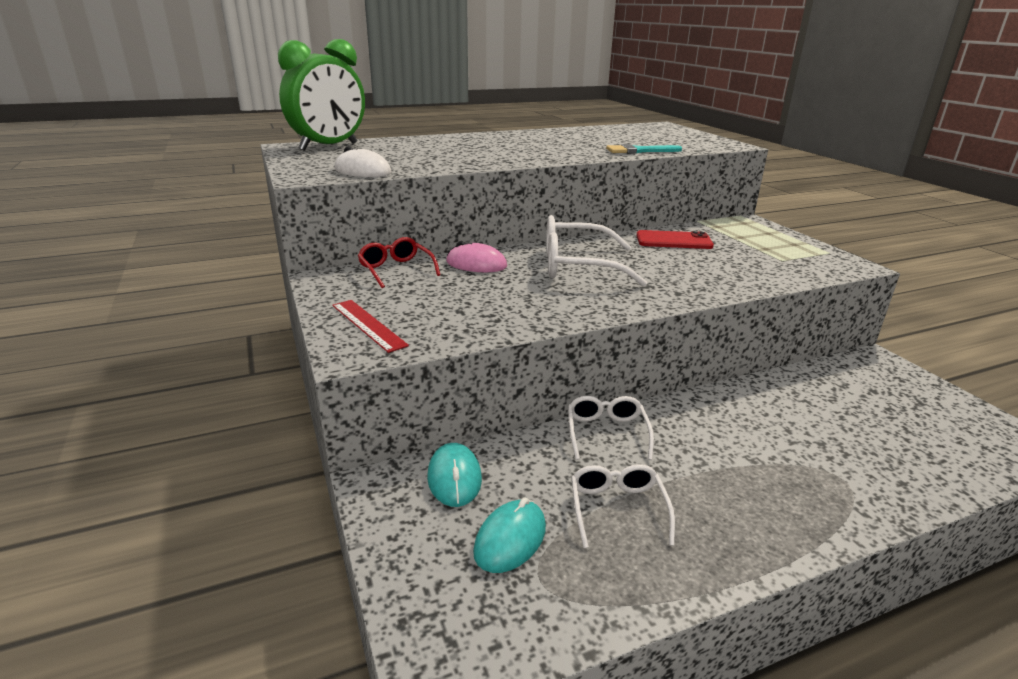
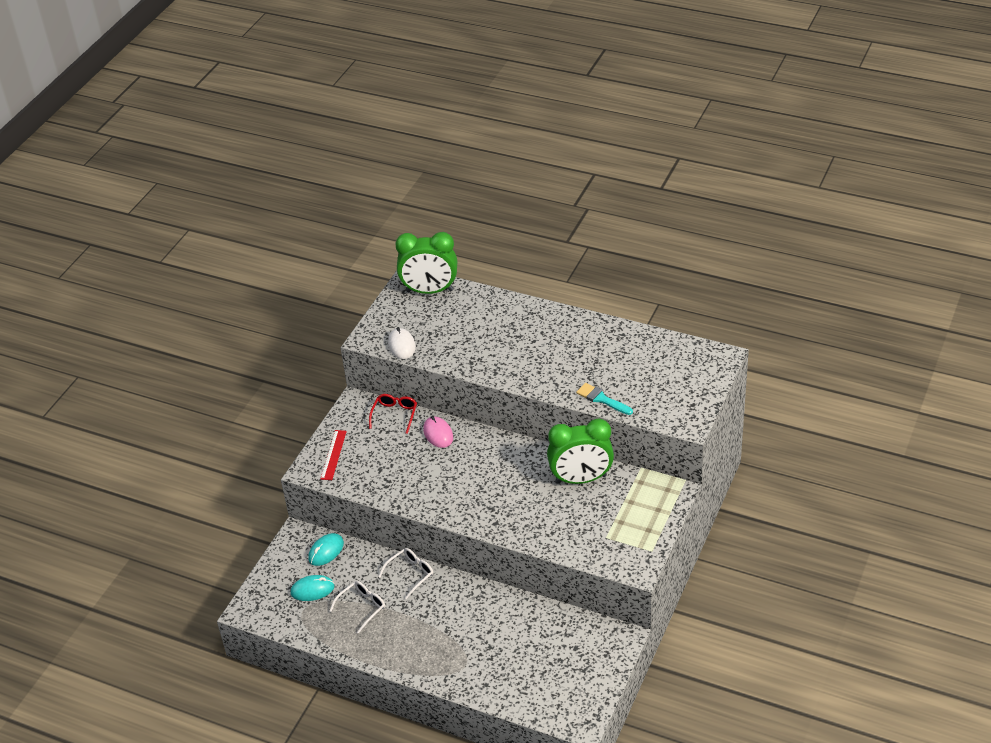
camera: 50 degrees right, 15 degrees up
white glasses [546,215,647,287] -> none
red phone [636,230,714,249] -> green clock [547,418,614,484]

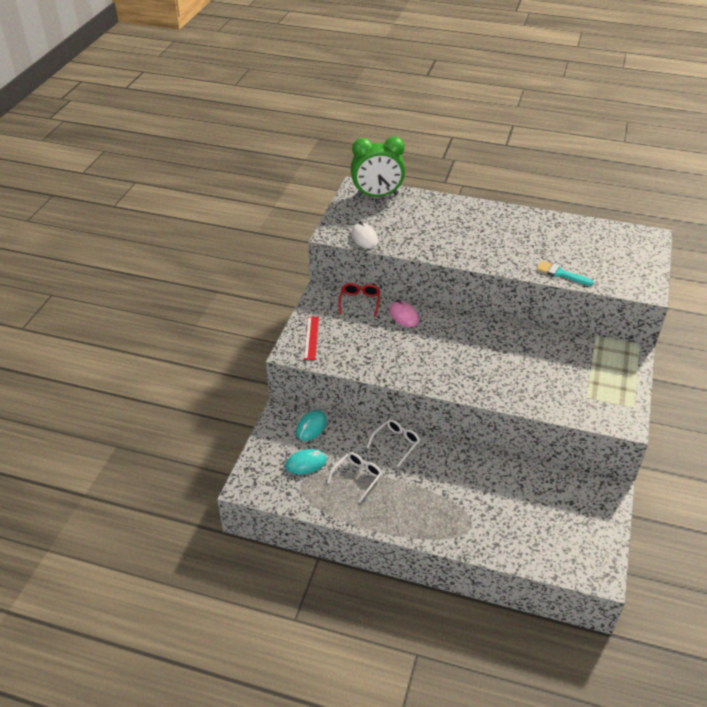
camera: 10 degrees left, 0 degrees up
green clock [547,418,614,484] -> none

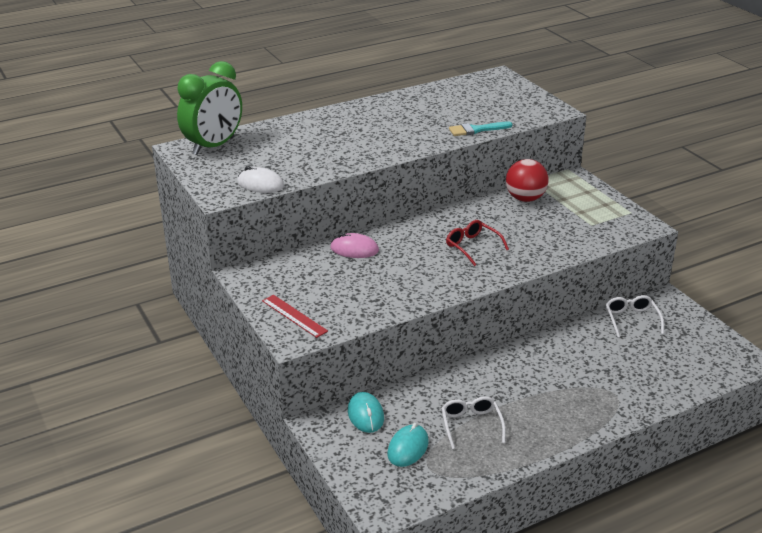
camera: 45 degrees left, 10 degrees down
red glasses [339,283,380,317] -> red glasses moved to [446,220,509,266]
white glasses [367,419,420,467] -> white glasses moved to [606,295,664,338]
none -> red ball [506,159,549,202]

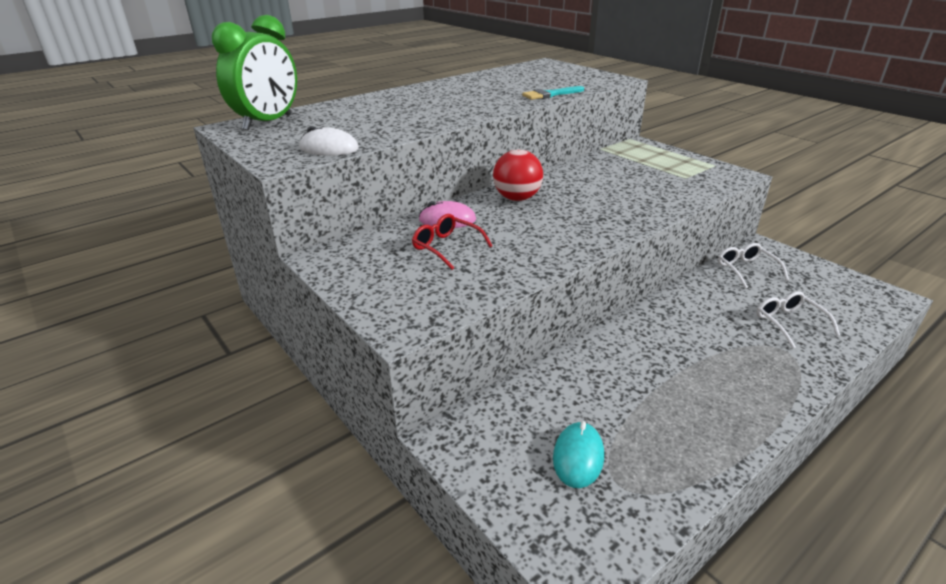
camera: 10 degrees left, 0 degrees up
red ruler [262,295,328,338] -> none
turquoise mouse [348,392,384,433] -> none
white glasses [441,397,506,449] -> white glasses moved to [757,291,840,349]
red glasses [446,220,509,266] -> red glasses moved to [412,214,493,270]
red ball [506,159,549,202] -> red ball moved to [493,149,543,201]

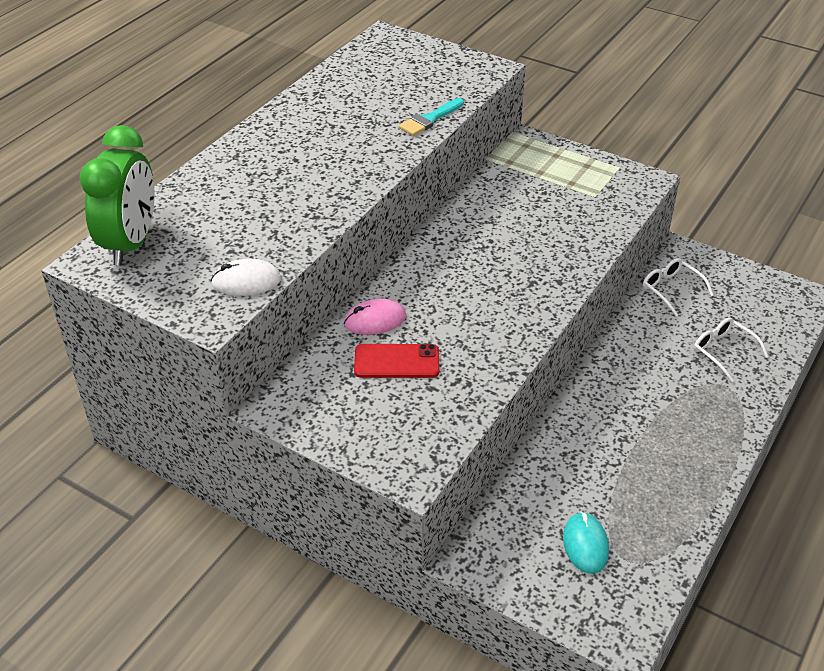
camera: 20 degrees left, 10 degrees up
red glasses [412,214,493,270] -> red phone [354,344,439,378]
red ball [493,149,543,201] -> none

